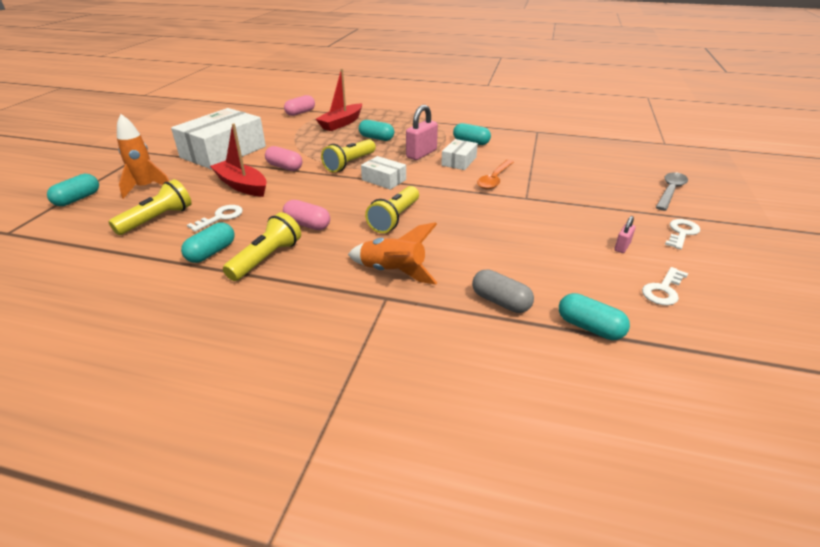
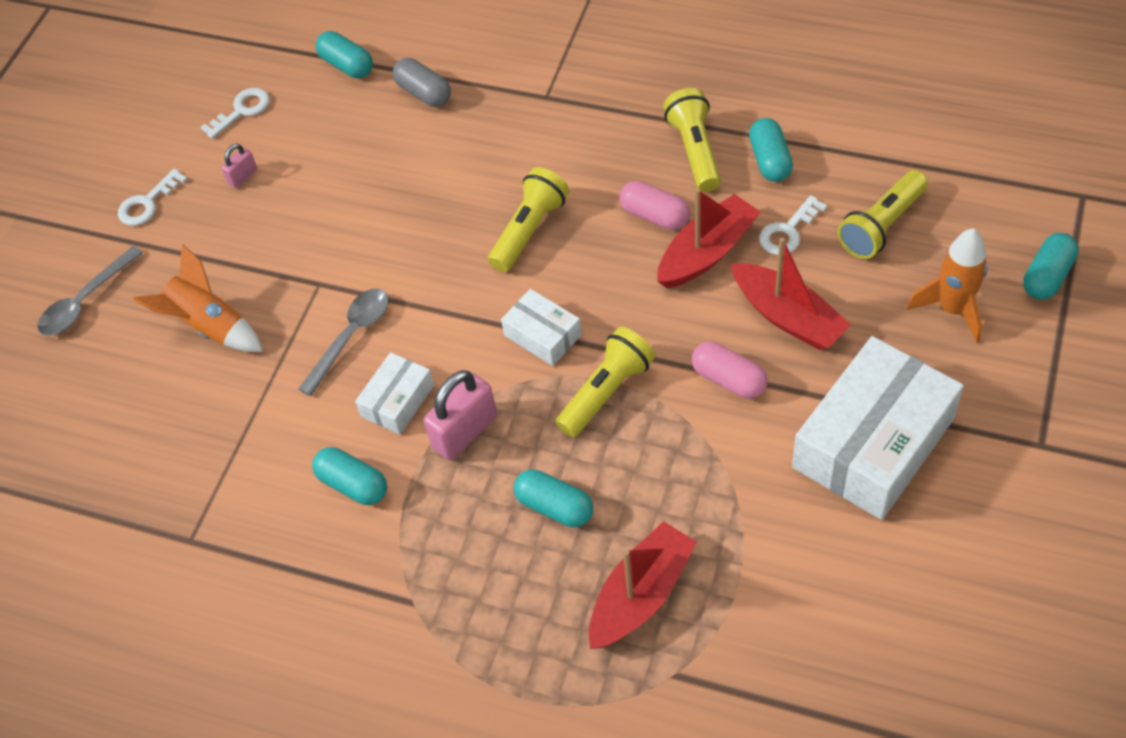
camera: 170 degrees left, 20 degrees up
turquoise capsule [181,222,234,263] -> turquoise capsule turned 45 degrees counterclockwise [749,118,793,182]
yellow flashlight [223,212,301,281] -> yellow flashlight turned 135 degrees clockwise [664,88,721,192]
pink capsule [284,95,315,116] -> none
orange rocket [348,222,437,284] -> orange rocket moved to [133,245,263,352]
orange spoon [477,160,514,189] -> grey spoon [298,288,389,396]
none -> red boat [657,188,761,288]

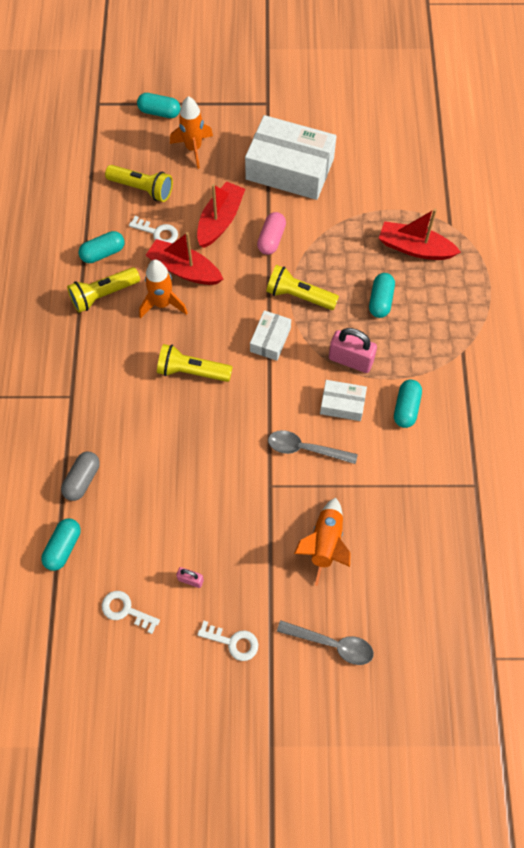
camera: 115 degrees left, 10 degrees up
pink capsule [619,181,690,230] -> orange rocket [139,260,188,319]

